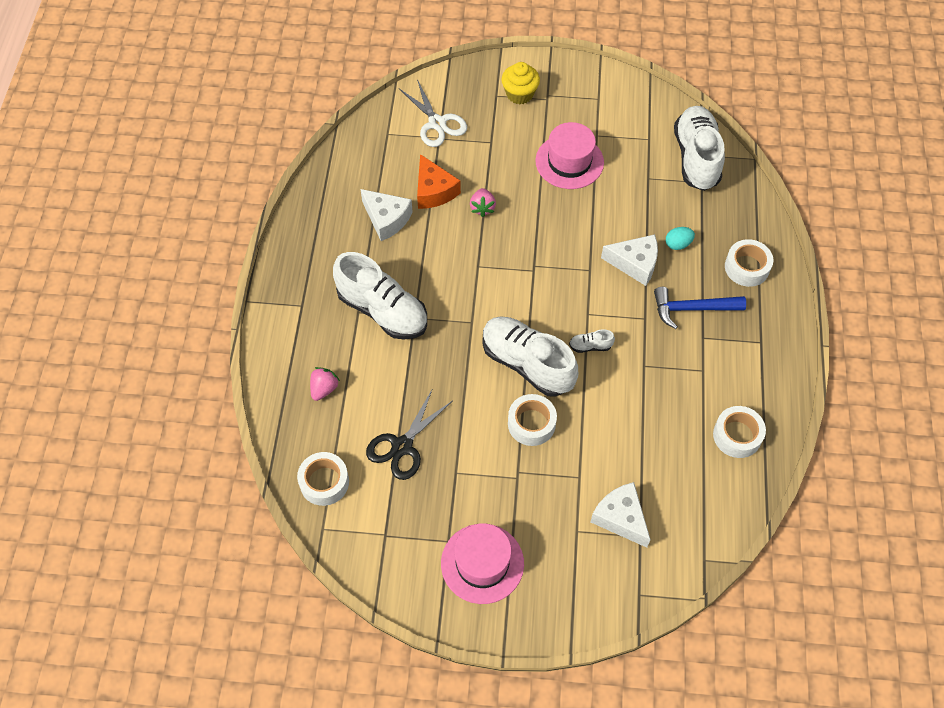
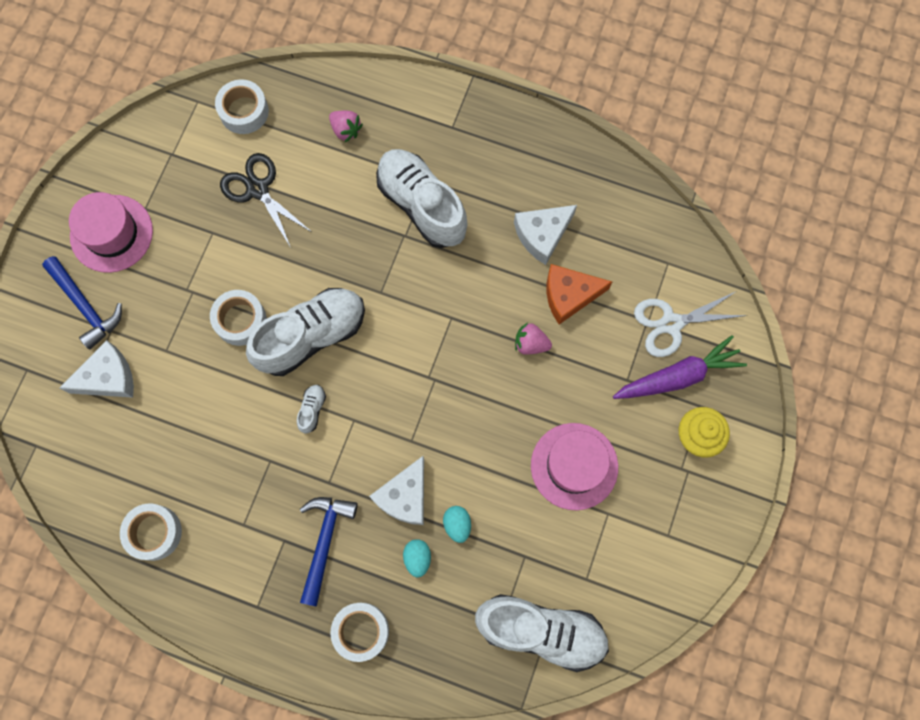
camera: 105 degrees right, 15 degrees up
white shoe [333,252,427,340] -> white shoe turned 90 degrees clockwise [376,149,467,248]
none -> blue hammer [42,256,122,350]
none -> turquoise egg [443,506,471,543]
none -> purple carrot [613,335,747,399]

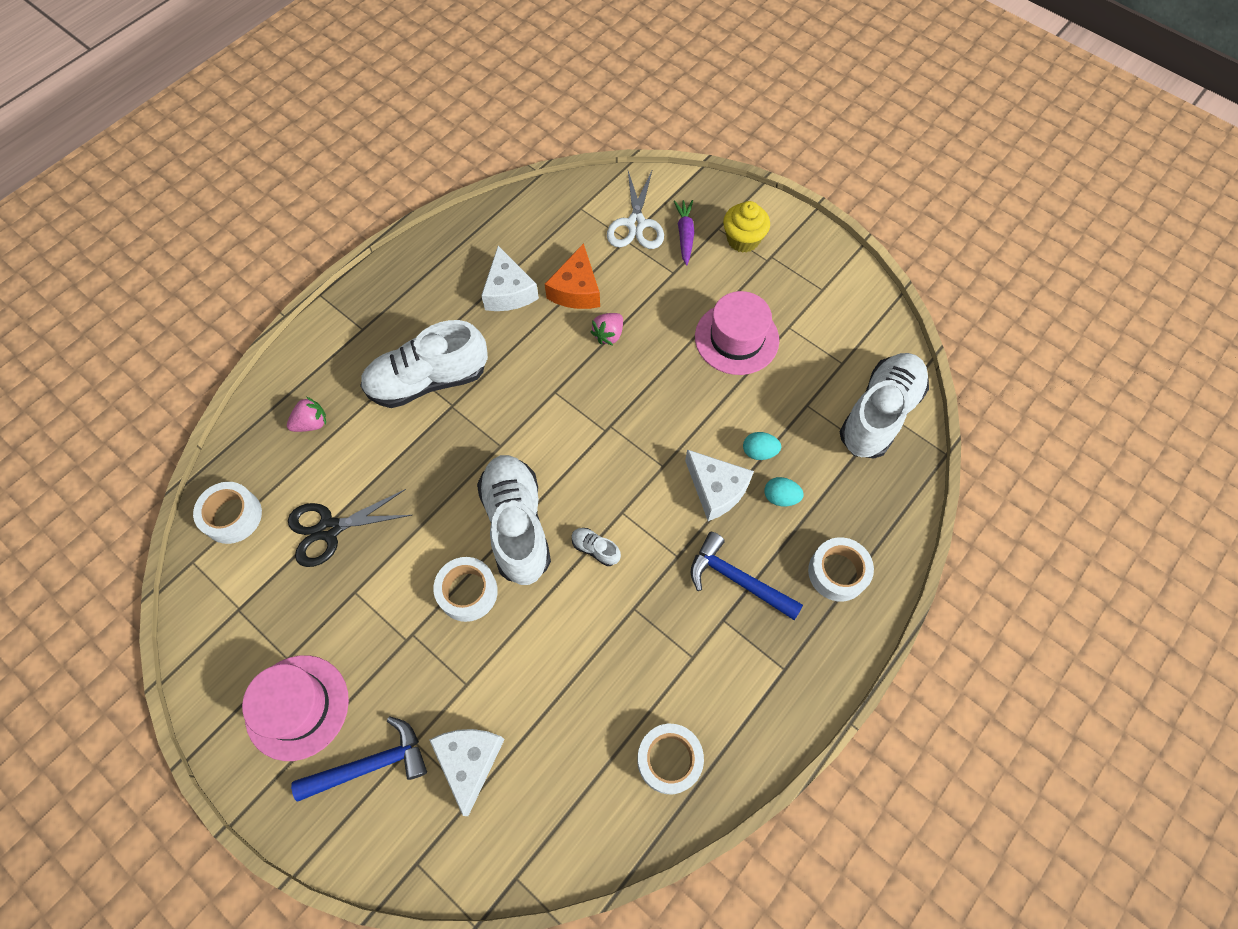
camera: 70 degrees left, 10 degrees down
purple carrot [613,335,747,399] -> purple carrot [674,200,694,265], size x0.63

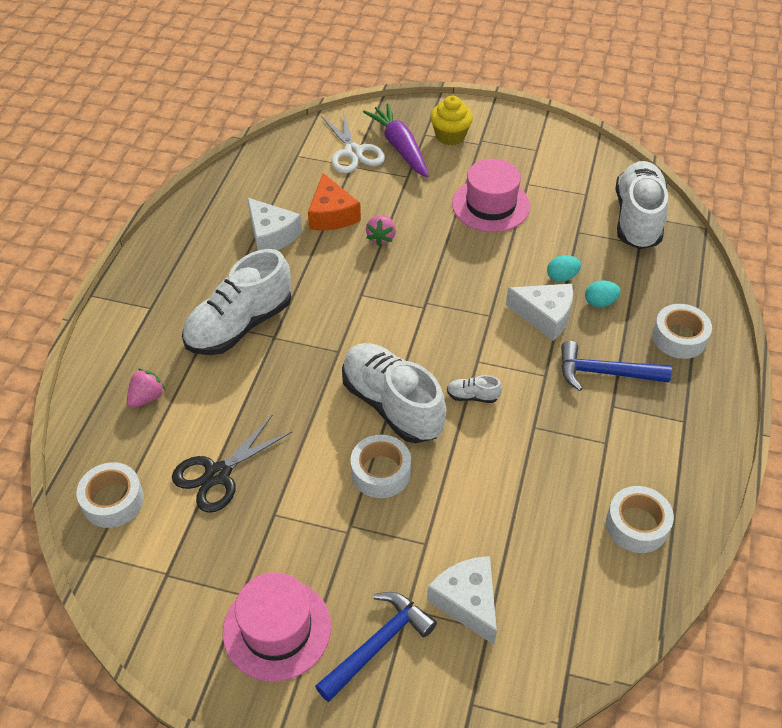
camera: 25 degrees left, 15 degrees down
purple carrot [674,200,694,265] -> purple carrot [363,103,429,177], size x1.59

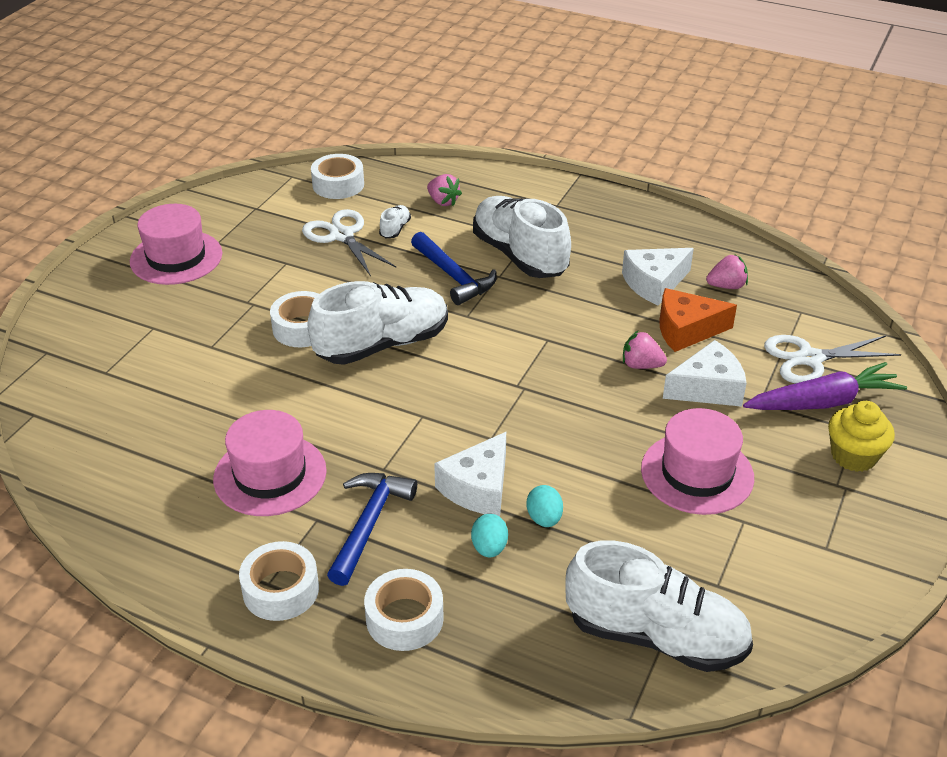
camera: 100 degrees right, 10 degrees down
black scissors [172,415,293,513] -> white scissors [302,209,396,276]
blue hammer [315,592,437,702] -> blue hammer moved to [411,232,497,305]
white cheese [427,556,497,645] -> white cheese moved to [663,340,747,407]
white shoe [447,375,502,403] -> white shoe moved to [379,205,411,238]
white tape [606,486,674,553] -> white tape moved to [239,541,319,621]
none -> pink hat [213,410,327,516]
none -> pink strawberry [706,254,748,289]

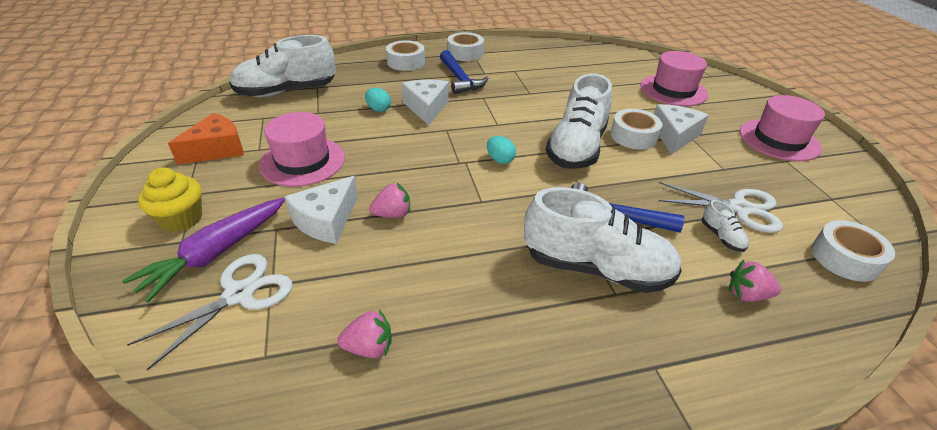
camera: 140 degrees right, 0 degrees up
pink hat [213,410,327,516] -> pink hat moved to [640,51,708,106]
turquoise egg [471,514,508,557] -> turquoise egg moved to [487,136,516,164]
white cheese [622,248,694,306] -> white cheese moved to [654,104,709,154]
orange cheese [660,288,737,352] -> orange cheese moved to [168,113,244,164]
pink strawberry [706,254,748,289] -> pink strawberry turned 135 degrees counterclockwise [337,310,392,358]

